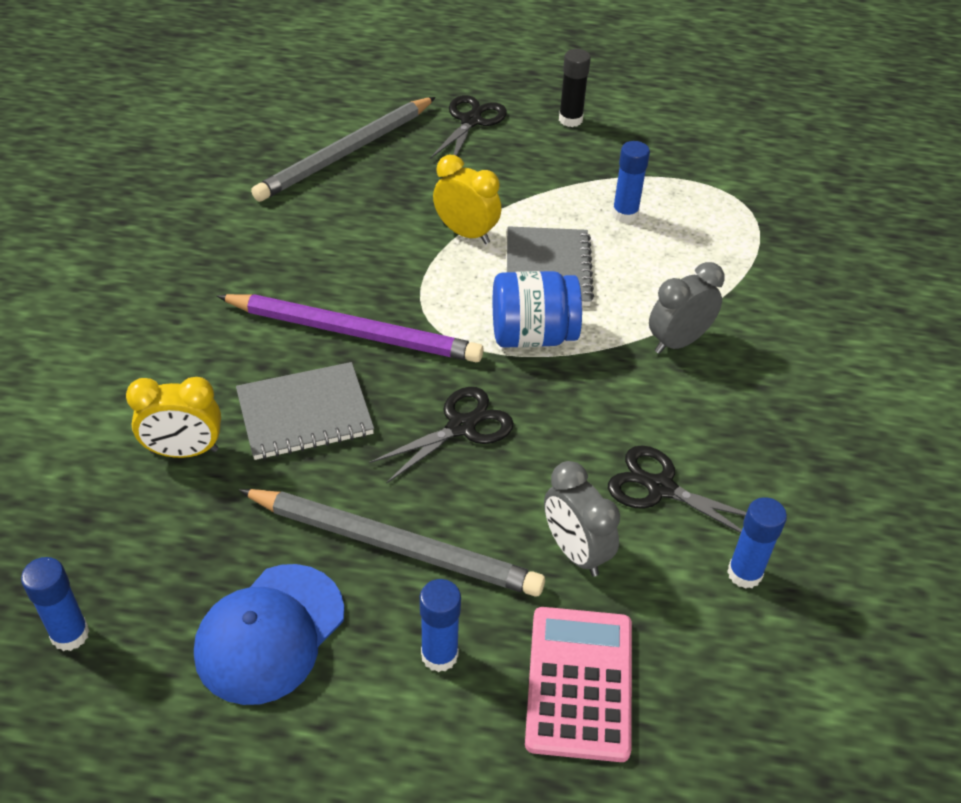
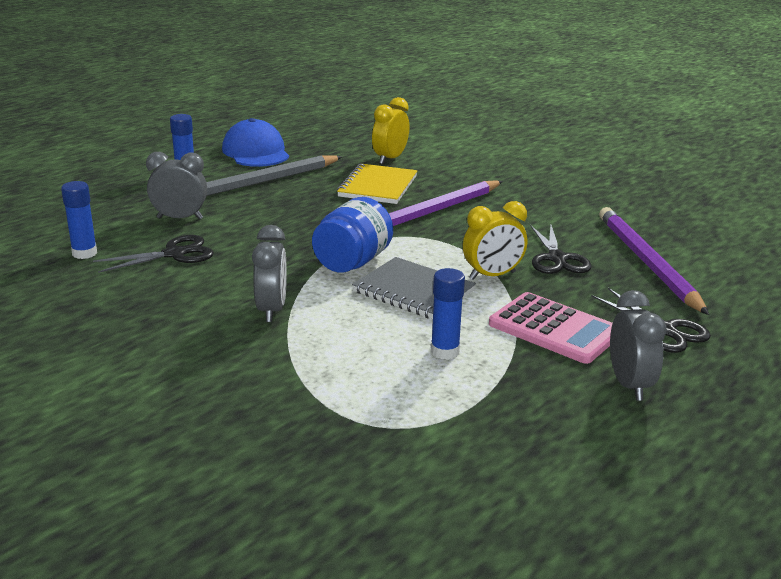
camera: 125 degrees right, 20 degrees down
blue glue stick [21,557,89,651] -> none
grey notebook [236,362,374,460] -> yellow notebook [337,163,417,204]
grey pencil [251,97,436,202] -> purple pencil [599,207,709,315]
black scissors [369,387,514,483] -> black scissors moved to [530,225,592,274]
pink calculator [525,607,632,762] -> pink calculator moved to [489,292,613,364]
black glue stick [559,49,591,127] -> grey clock [610,290,667,401]

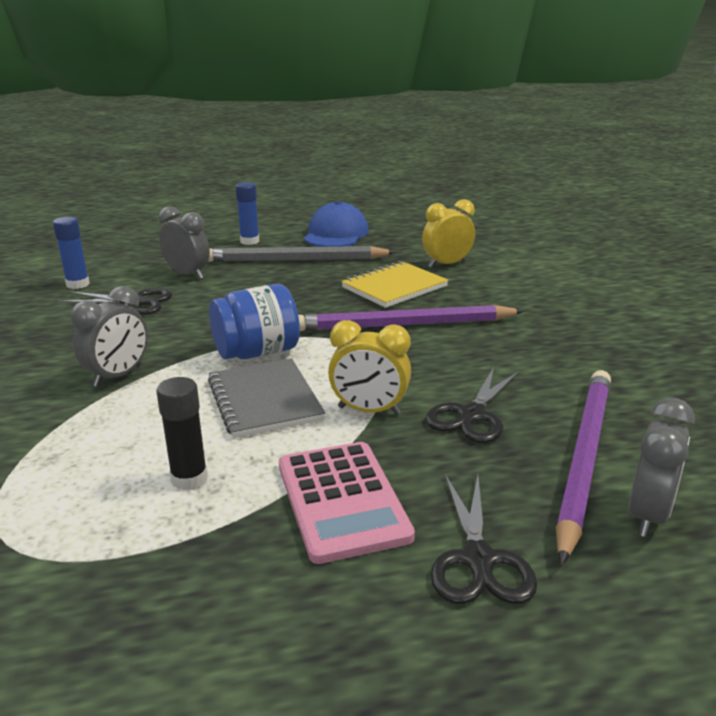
camera: 35 degrees right, 0 degrees up
blue glue stick [431,268,465,360] -> black glue stick [156,377,208,490]
grey clock [610,290,667,401] -> grey clock moved to [628,398,695,537]

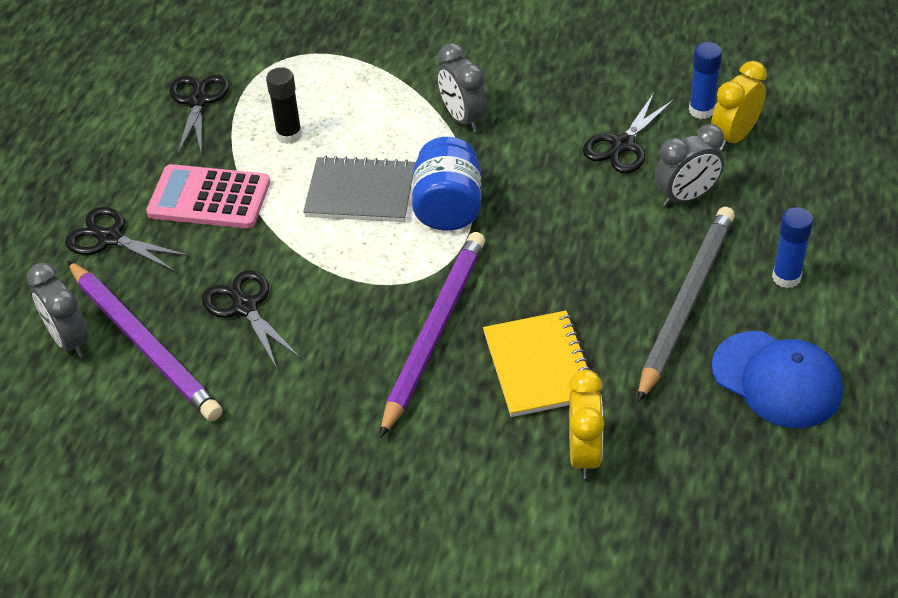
camera: 120 degrees right, 20 degrees up
yellow clock [328,320,411,415] -> yellow clock moved to [711,61,767,151]
none -> black scissors [169,74,230,155]

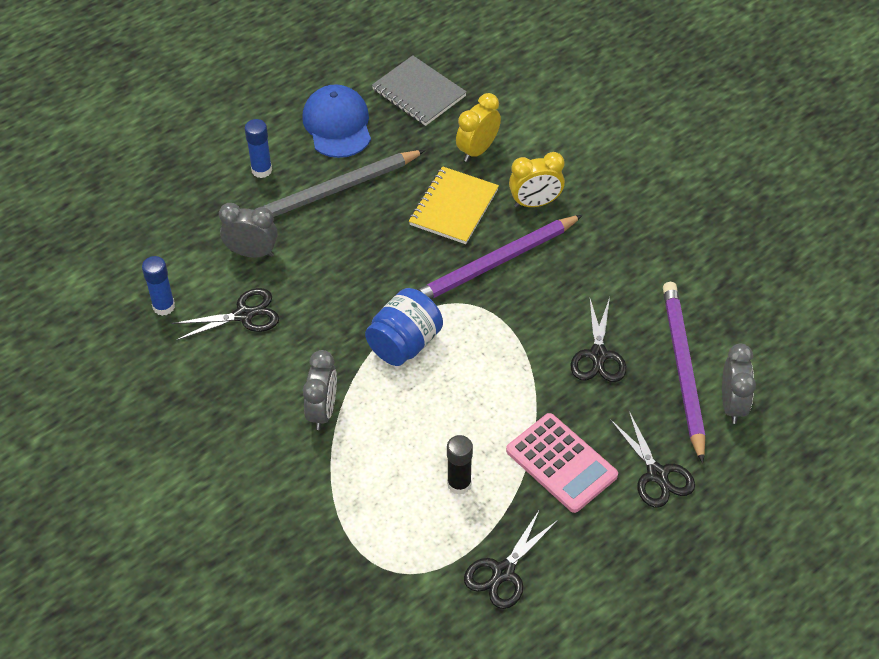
camera: 145 degrees left, 5 degrees up
grey notebook [303,156,415,222] -> grey notebook moved to [372,55,467,126]
yellow clock [711,61,767,151] -> yellow clock moved to [509,152,565,207]

